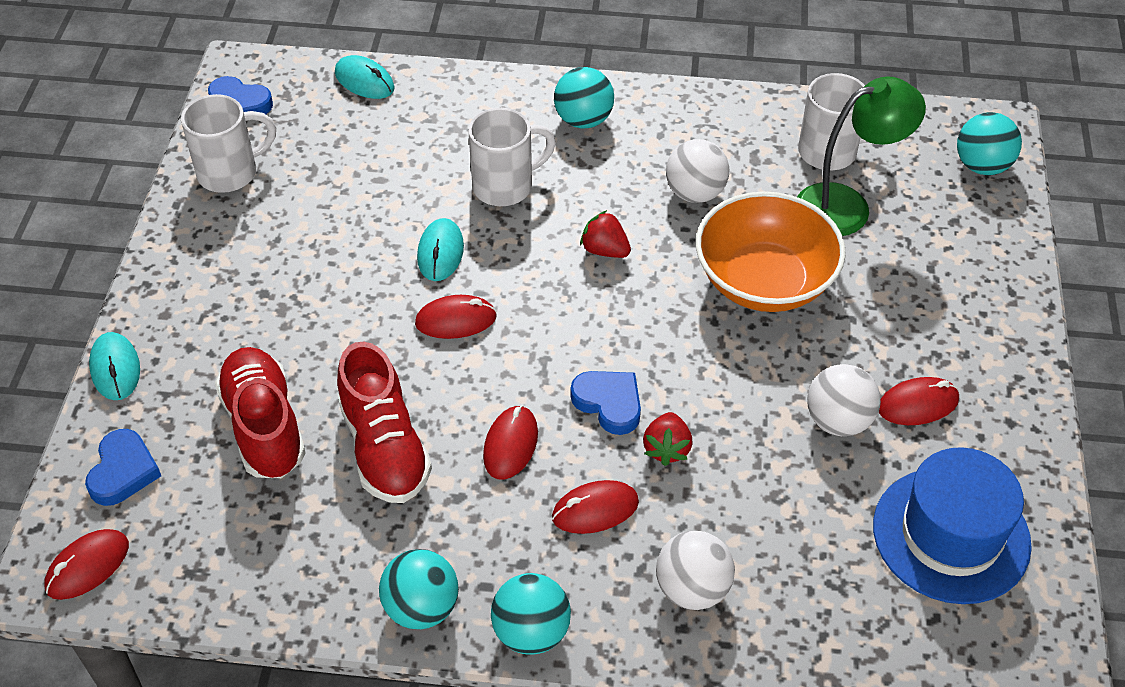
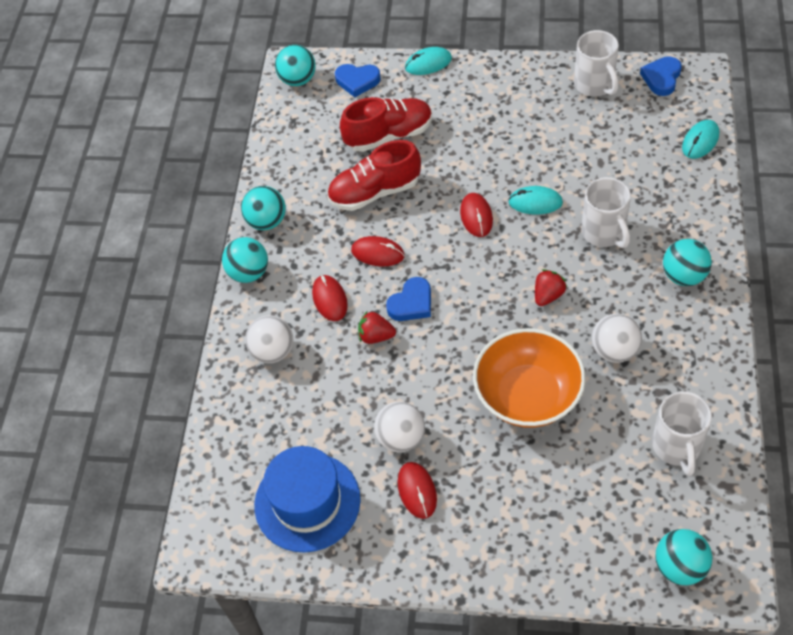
camera: 95 degrees right, 5 degrees up
red mouse [44,529,129,600] -> turquoise ball [275,45,316,86]
green lamp [797,76,926,236] -> none

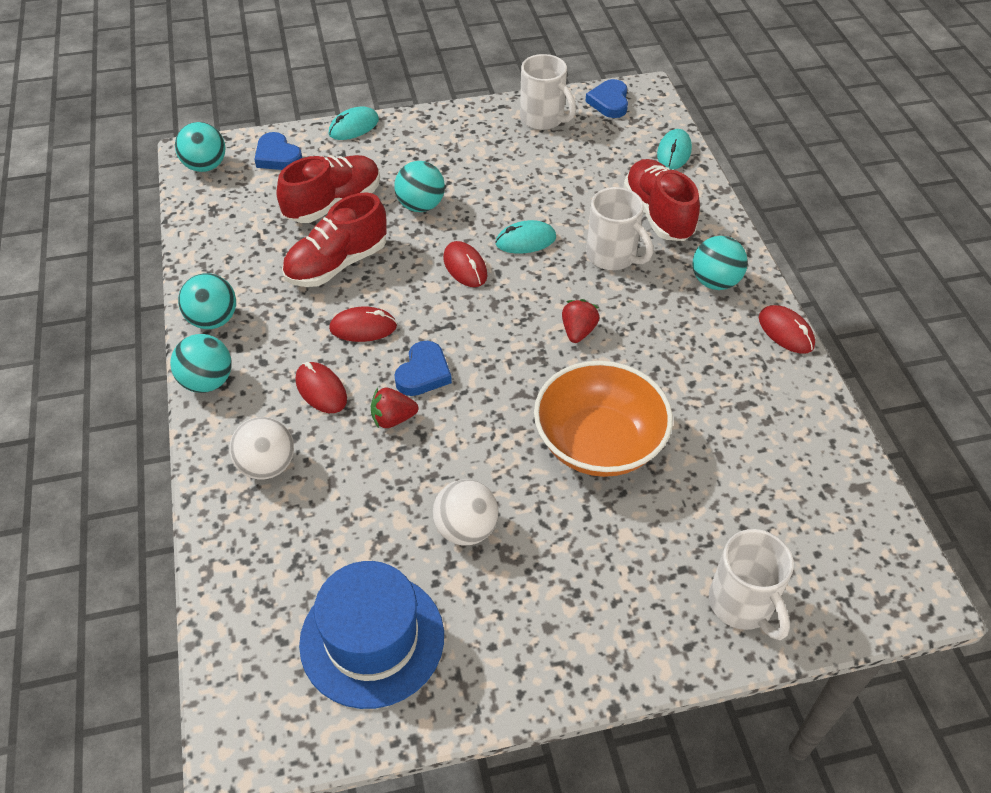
camera: 25 degrees left, 5 degrees down
blue heart [335,64,381,97] -> blue heart turned 60 degrees clockwise [254,132,302,170]
red mouse [398,462,437,519] -> red mouse moved to [759,305,815,353]
white ball [592,314,642,363] -> none
white mug [652,391,712,476] -> white mug moved to [709,529,794,640]
turquoise ball [655,529,712,585] -> turquoise ball moved to [394,161,445,212]
none -> red shoe [623,159,700,241]

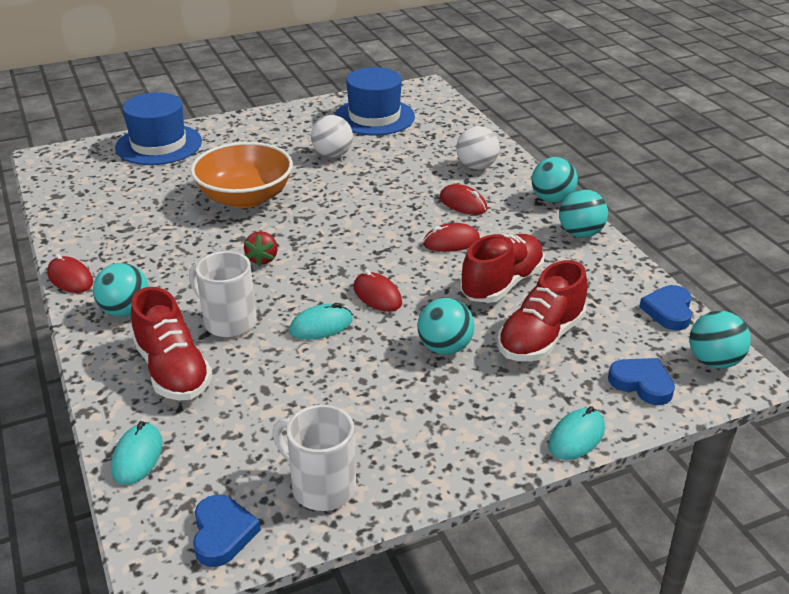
camera: 170 degrees right, 15 degrees down
red strawberry [371,388,418,428] -> none
blue heart [394,341,452,396] -> blue heart moved to [639,285,692,330]
white mug [709,529,794,640] -> blue hat [115,92,202,165]

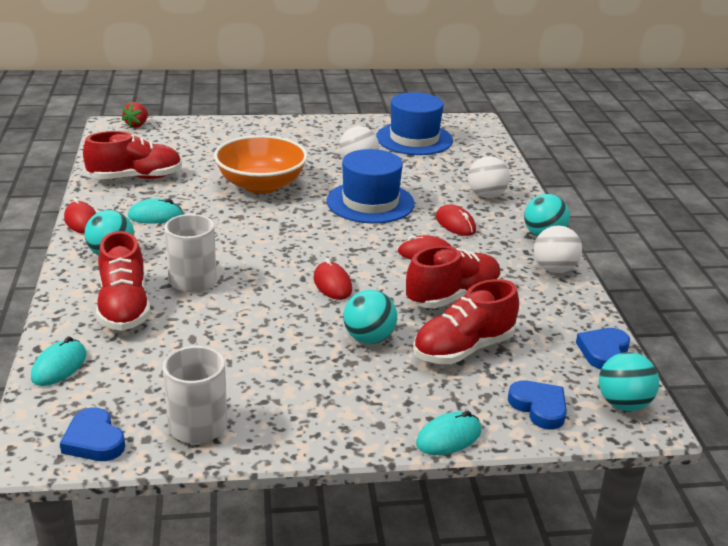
camera: 15 degrees right, 5 degrees down
blue hat [115,92,202,165] -> blue hat moved to [326,149,415,224]
blue heart [193,495,261,567] -> blue heart turned 135 degrees clockwise [60,407,125,461]
red strawberry [244,231,278,266] -> red strawberry moved to [122,102,148,128]
turquoise mouse [289,303,353,340] -> turquoise mouse moved to [128,199,183,224]
turquoise ball [559,189,608,238] -> white ball [534,226,582,273]
none -> red shoe [83,131,182,179]

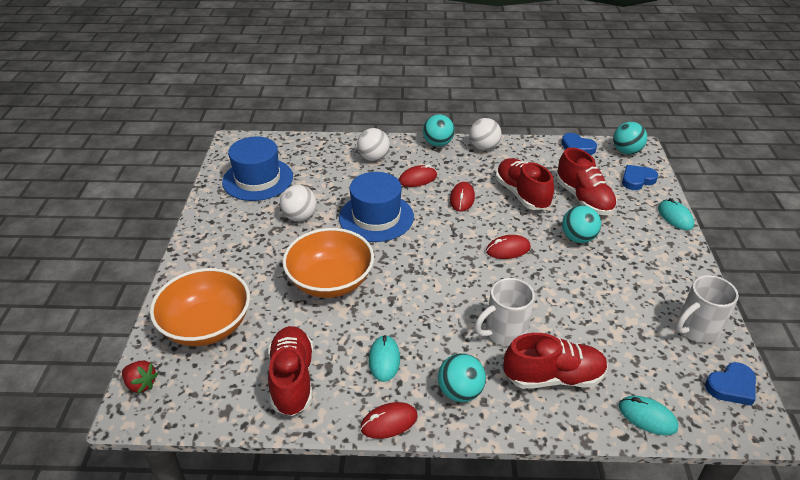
camera: 80 degrees left, 10 degrees up
none -> orange bowl [150,268,250,346]

